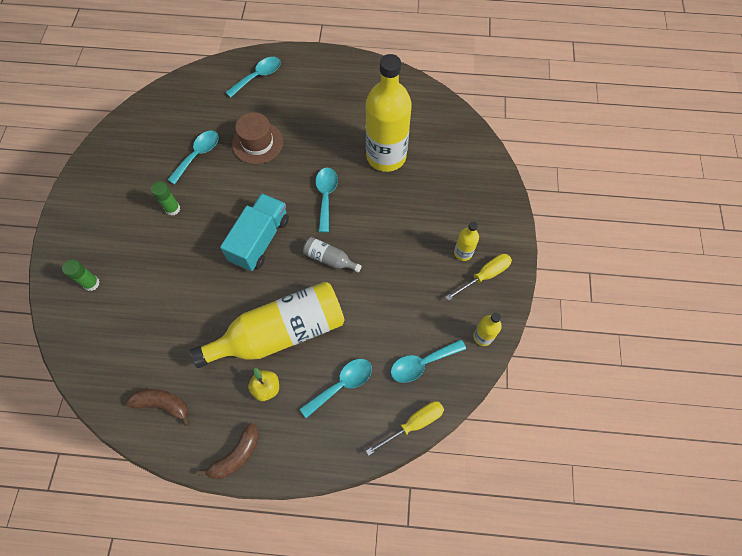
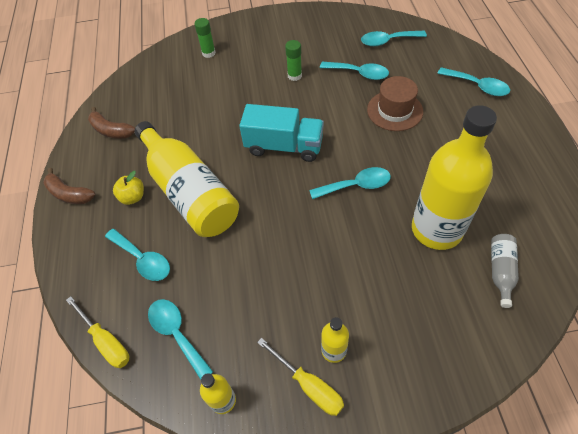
camera: 80 degrees right, 10 degrees down
brown banana [126,389,190,426] -> brown banana turned 120 degrees clockwise [88,107,135,139]
grey bottle [303,237,362,273] -> grey bottle moved to [491,234,519,308]
none -> turquoise spoon [361,31,427,46]

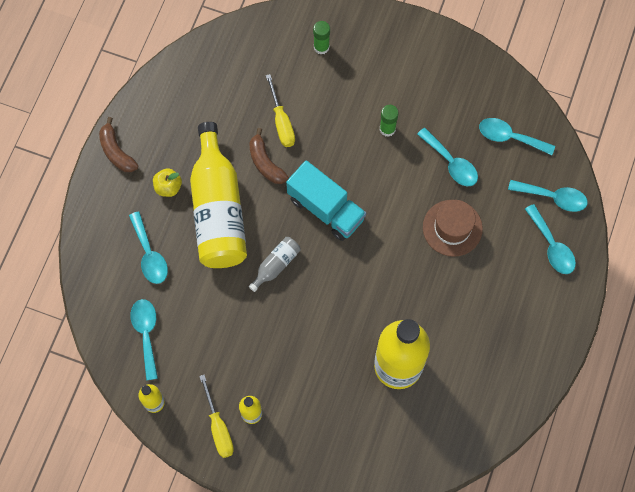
camera: 25 degrees right, 15 degrees up
yellow screwdriver [66,296,129,368] -> yellow screwdriver moved to [266,74,295,147]
brown banana [88,107,135,139] -> brown banana moved to [249,128,289,184]
turquoise spoon [309,167,391,199] -> turquoise spoon moved to [508,180,588,212]
grey bottle [491,234,519,308] -> grey bottle moved to [249,237,301,292]

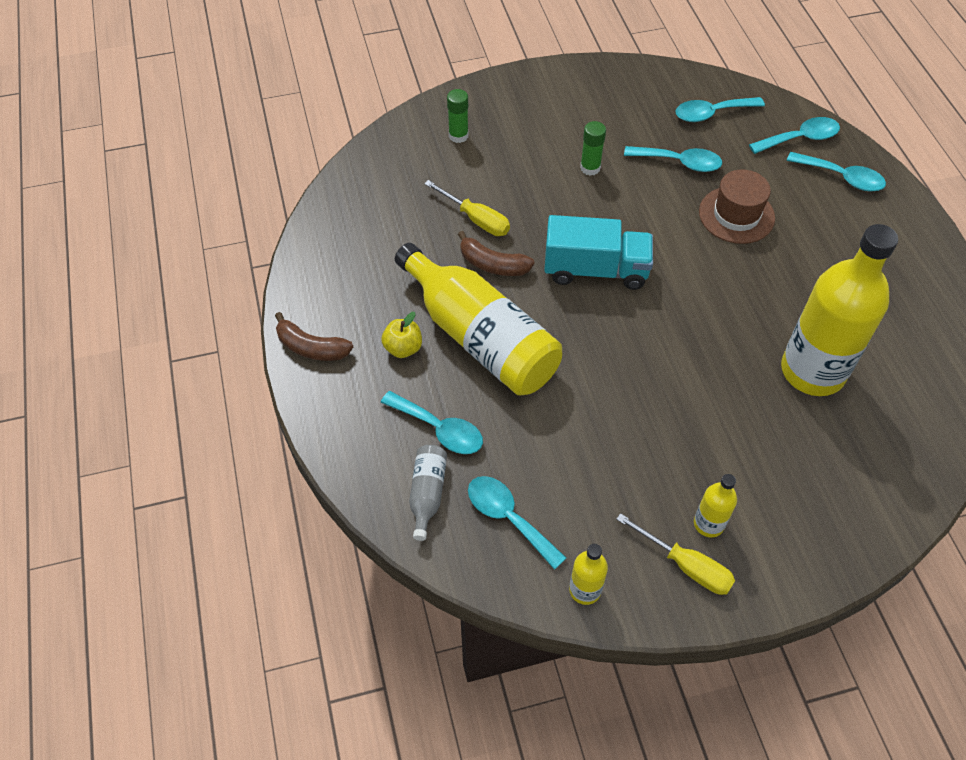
camera: 35 degrees left, 15 degrees down
grey bottle [249,237,301,292] -> grey bottle moved to [409,445,447,541]

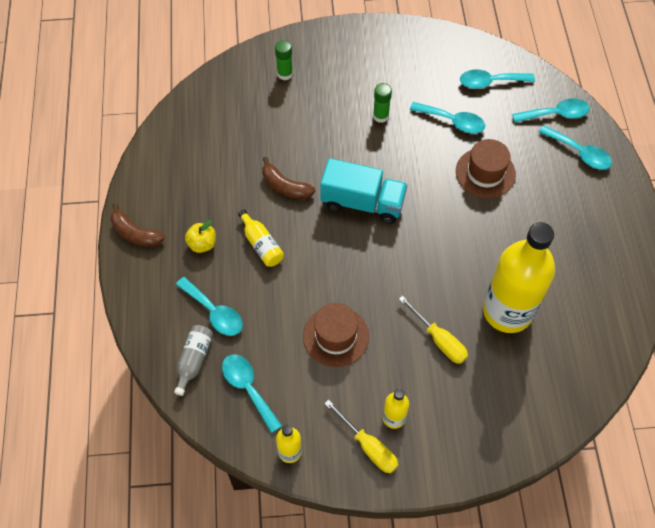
camera: 10 degrees right, 5 degrees up
yellow bottle [395,243,562,396] -> yellow bottle [238,210,284,267], size x0.43
yellow screwdriver [424,180,510,236] -> yellow screwdriver moved to [399,295,468,364]
none -> brown hat [303,303,369,367]

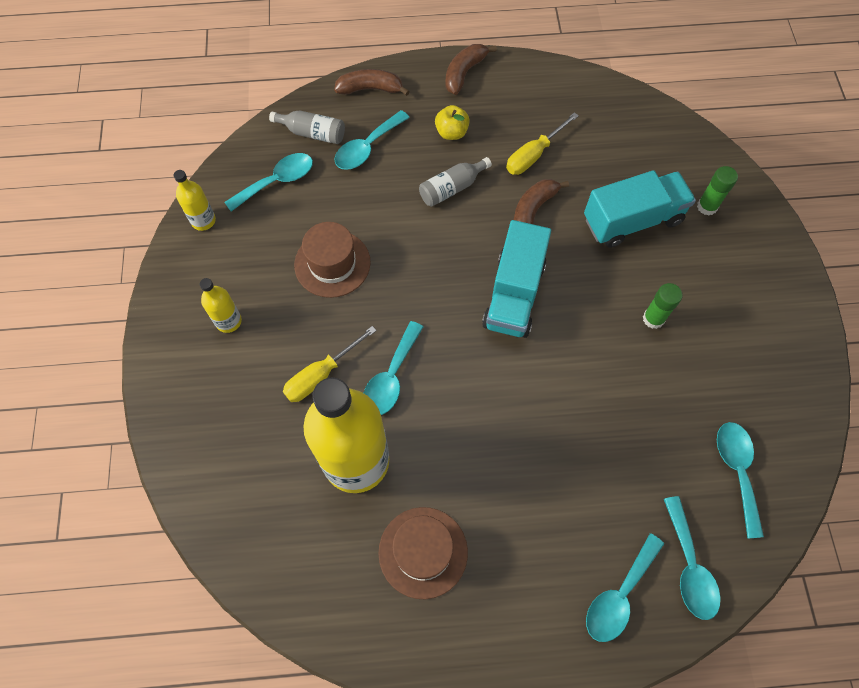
camera: 90 degrees right, 5 degrees up
yellow bottle [238,210,284,267] -> grey bottle [419,157,492,207]
yellow screwdriver [324,400,398,473] -> yellow screwdriver moved to [506,112,579,175]
turquoise spoon [410,102,485,133] -> turquoise spoon moved to [364,321,423,415]
brown hat [456,139,516,198] -> brown hat moved to [378,507,468,599]
none -> brown banana [334,69,410,96]
none -> turquoise truck [584,170,696,248]

